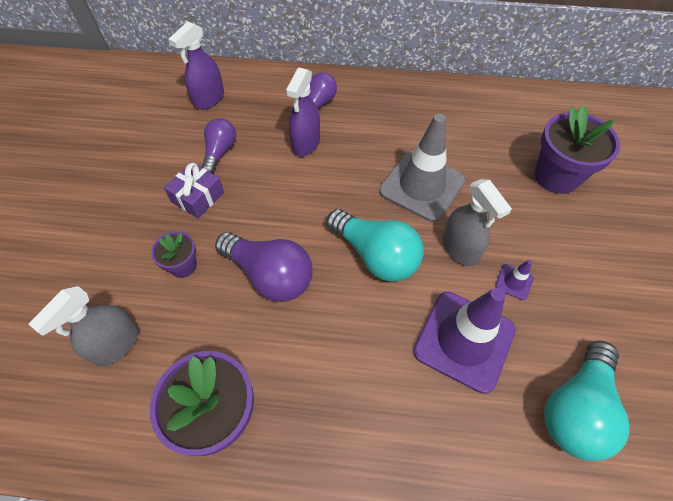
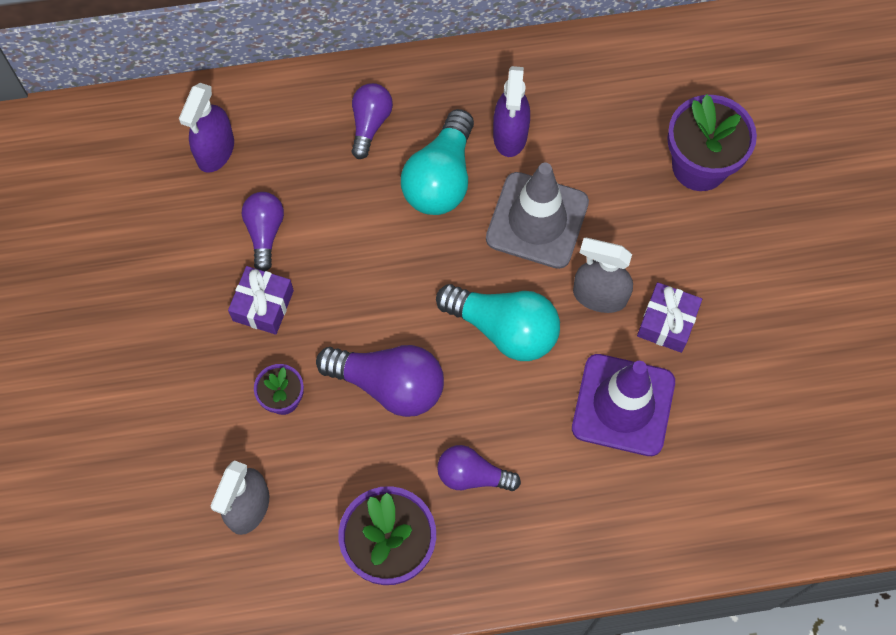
camera: 15 degrees left, 10 degrees up
purple spray bottle [286,67,320,157] -> purple spray bottle moved to [493,66,530,157]
grey spray bottle [443,179,512,266] -> grey spray bottle turned 150 degrees clockwise [573,238,633,313]
purple traffic cone [495,260,534,300] -> purple gift [637,282,702,353]
turquoise light bulb [544,341,630,461] -> turquoise light bulb moved to [401,109,474,215]
none -> purple light bulb [437,445,521,491]

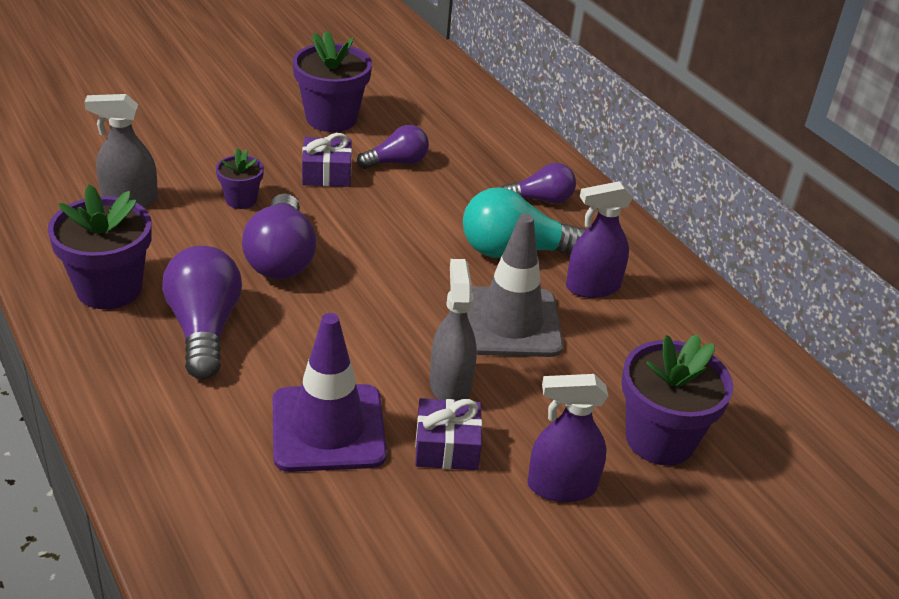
camera: 65 degrees right, 30 degrees down
purple spray bottle [179,83,234,173] -> purple spray bottle moved to [527,374,608,502]
turquoise light bulb [436,284,560,361] -> none
purple light bulb [437,445,521,491] -> purple light bulb [162,246,242,379], size x1.61
none -> purple flower pot [293,31,372,132]

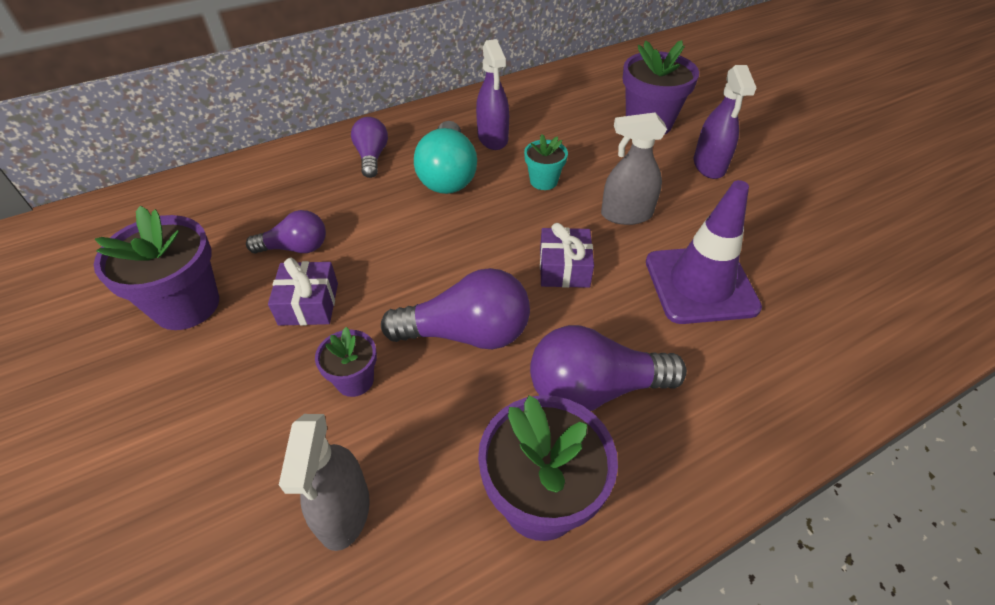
camera: 85 degrees left, 10 degrees up
purple light bulb [357,125,429,169] -> purple light bulb turned 105 degrees clockwise [246,210,326,253]
purple gift [415,398,482,470] -> purple gift moved to [540,223,594,288]
grey traffic cone [467,214,563,357] -> turquoise flower pot [524,134,568,190]

